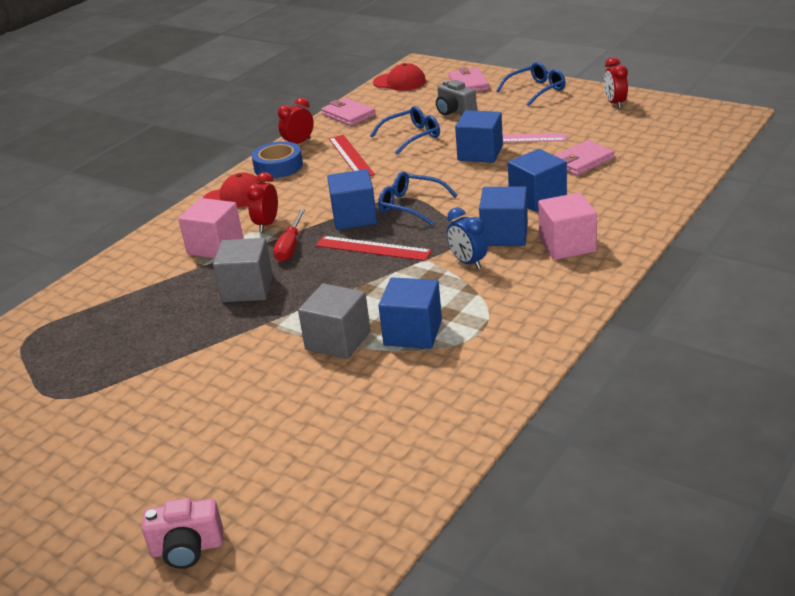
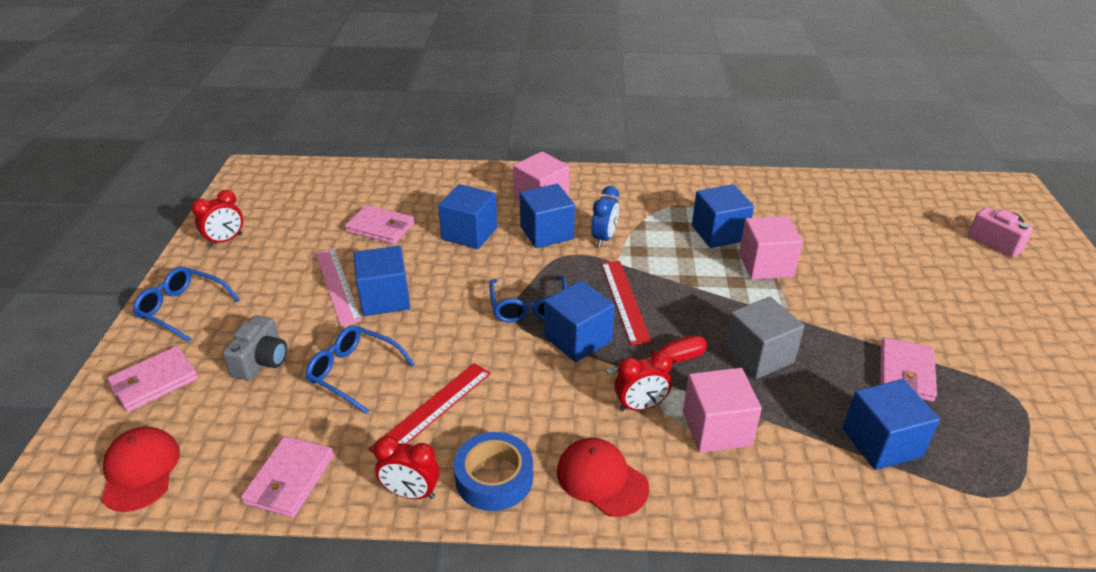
camera: 125 degrees left, 5 degrees up
grey cube [298,283,371,359] -> pink cube [739,216,803,280]
none -> blue cube [842,379,940,470]
none -> pink wallet [880,338,937,402]

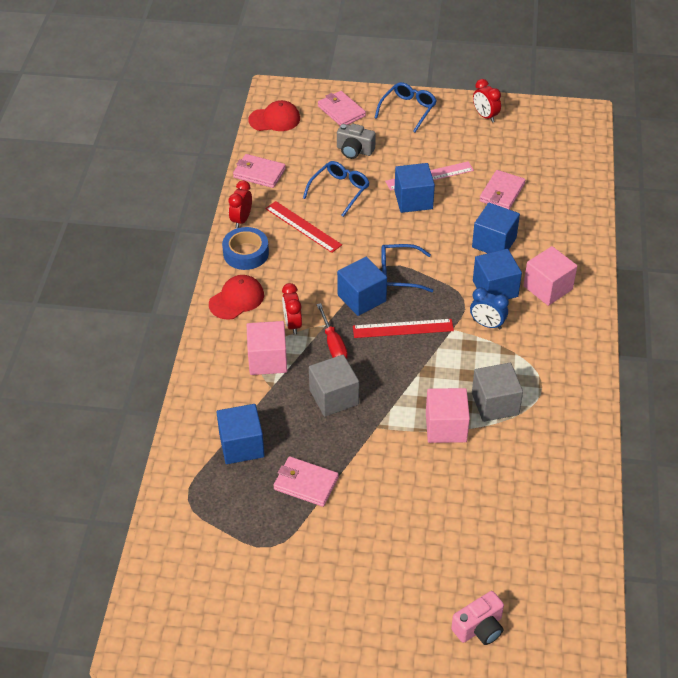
camera: 95 degrees right, 10 degrees up
blue cube [692,184,754,248] -> grey cube [472,363,523,422]

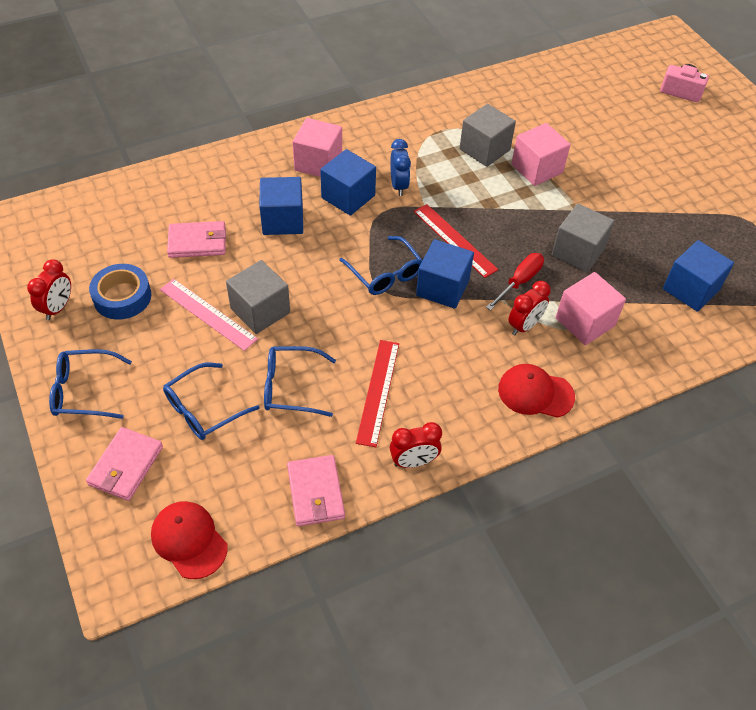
camera: 125 degrees left, 5 degrees up
blue tape [222,227,269,270] -> blue tape moved to [89,264,151,319]
pink wallet [273,456,339,507] -> none
grey camera [337,124,376,159] -> blue glasses [163,363,260,440]
blue cube [394,163,435,213] -> grey cube [226,260,290,334]

